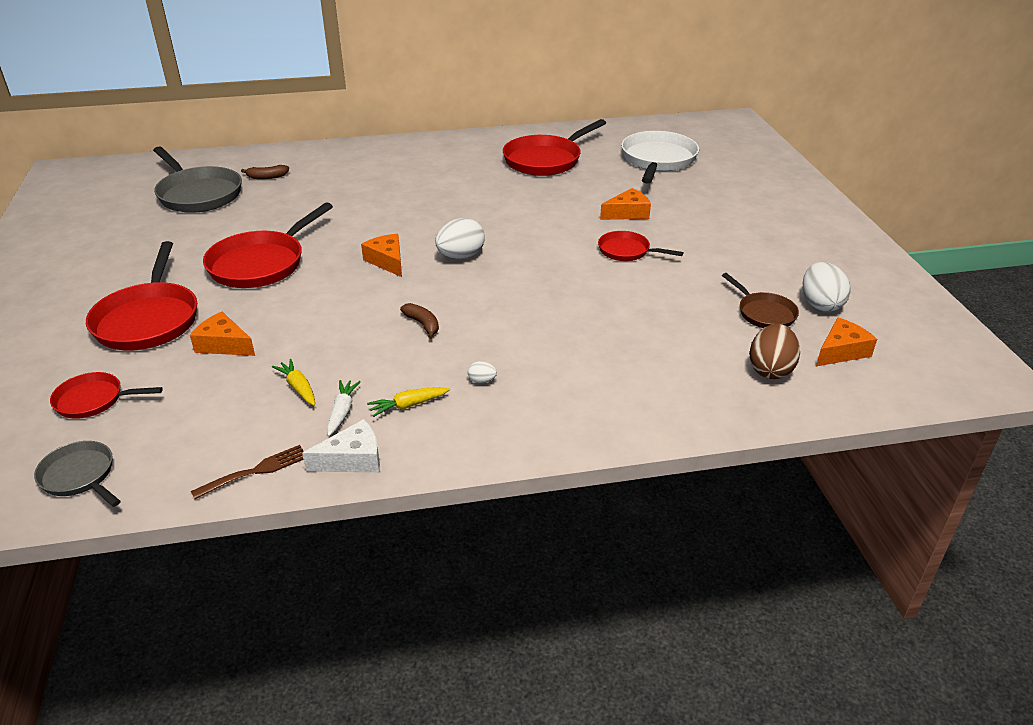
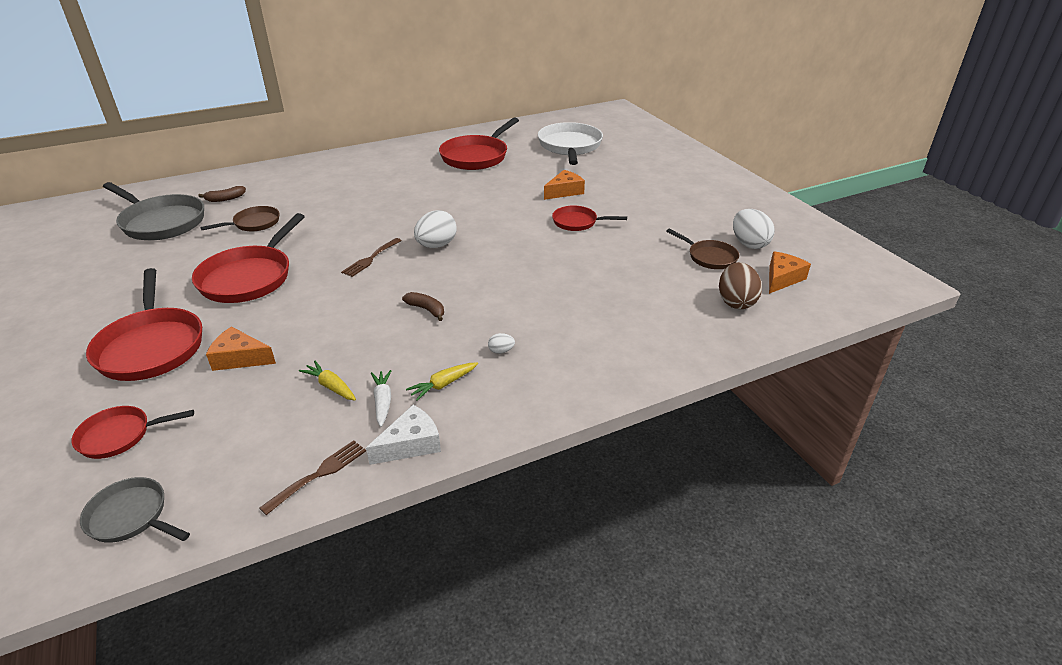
camera: 15 degrees left, 0 degrees up
orange cheese [361,234,402,277] -> brown fork [341,238,402,277]
none -> brown pan [200,206,280,231]

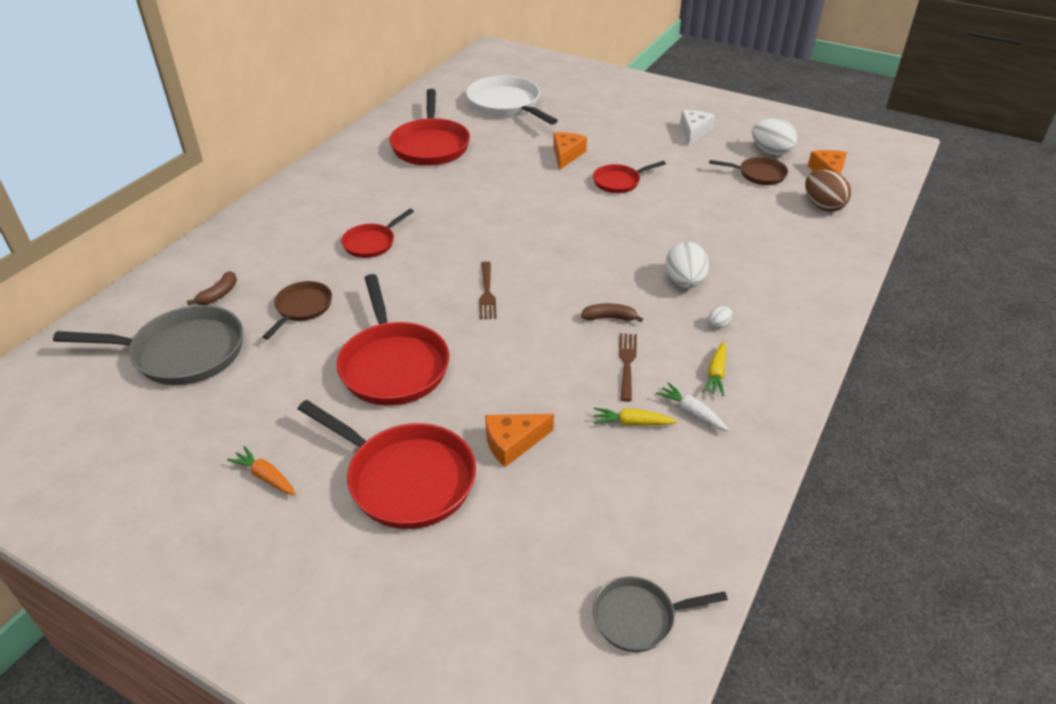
camera: 35 degrees left, 5 degrees up
red pan [71,406,194,459] -> red pan moved to [341,209,414,258]
brown fork [259,440,366,515] -> brown fork moved to [619,333,637,402]
white cheese [366,405,441,465] -> white cheese moved to [680,110,715,145]
white egg [414,210,457,248] -> white egg moved to [665,242,709,288]
none -> orange carrot [227,446,296,495]

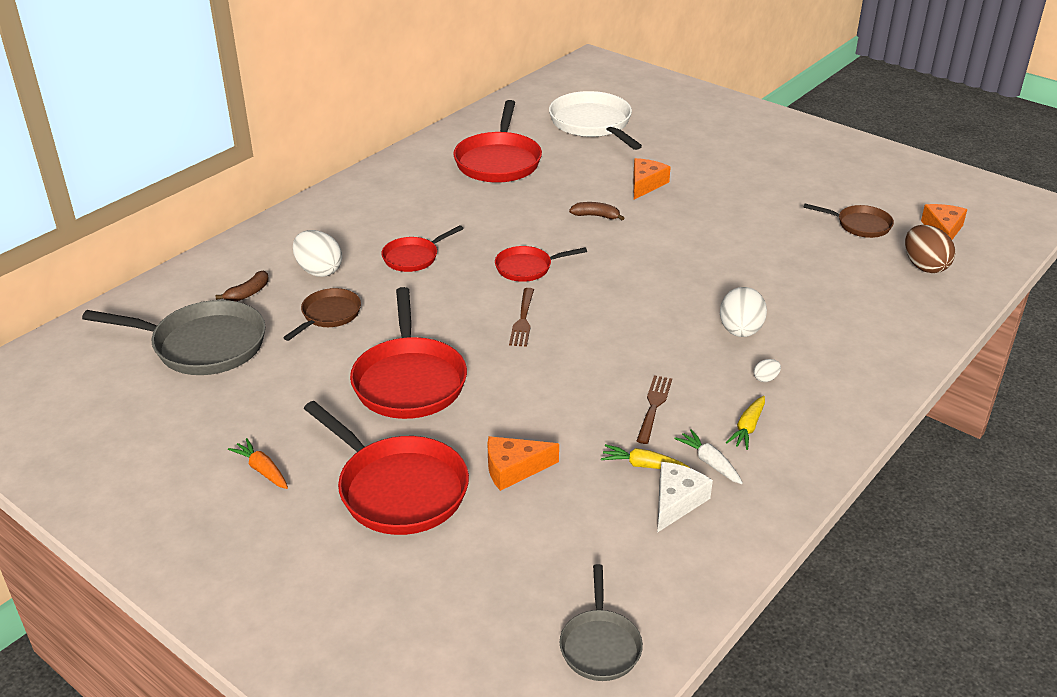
camera: 10 degrees right, 5 degrees down
brown banana [581,303,643,322] -> brown banana moved to [569,202,624,220]
red pan [593,161,666,193] -> red pan moved to [495,246,587,282]
grey pan [593,576,728,652] -> grey pan turned 90 degrees counterclockwise [559,564,643,681]
white cheese [680,110,715,145] -> white cheese moved to [657,462,713,533]
white egg [752,118,797,155] -> white egg moved to [293,230,342,277]

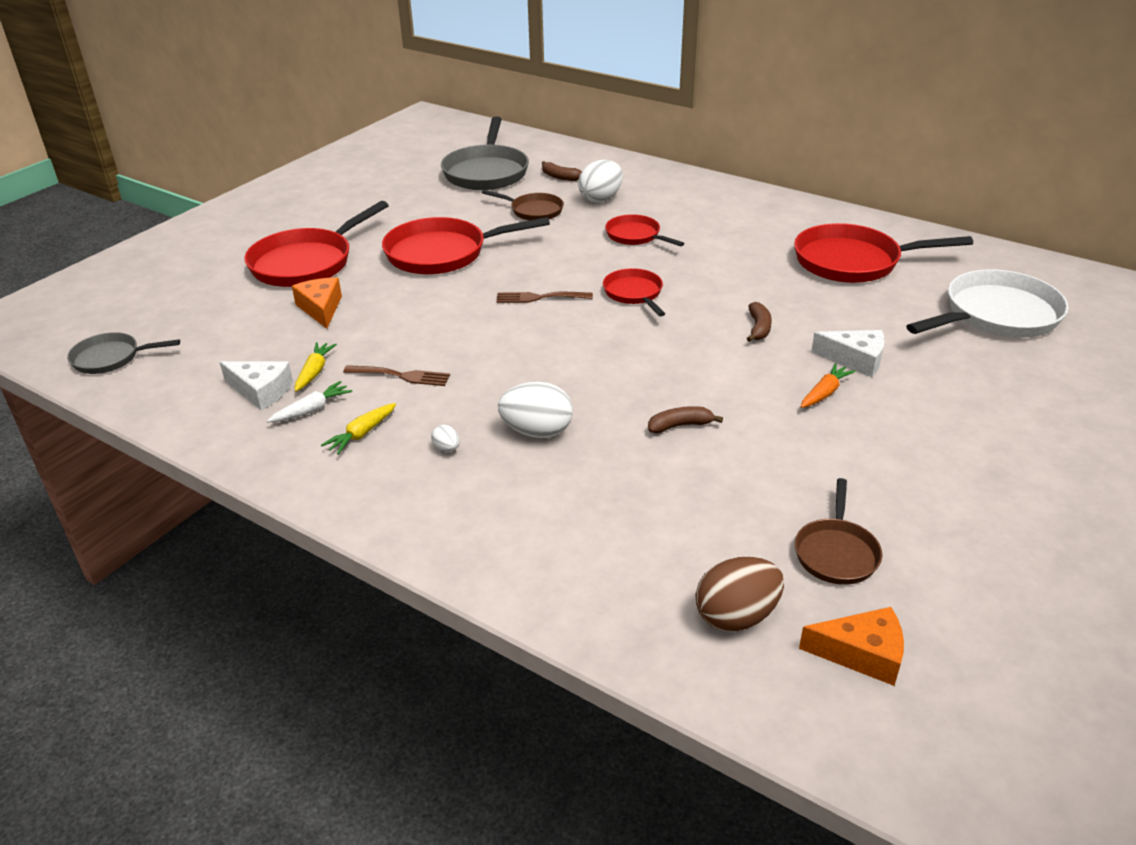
camera: 85 degrees right, 0 degrees up
orange carrot [228,438,288,489] -> orange carrot moved to [801,363,856,408]
orange cheese [633,158,671,199] -> white cheese [811,330,885,377]
yellow carrot [726,396,765,450] -> yellow carrot turned 75 degrees counterclockwise [321,403,396,455]
none -> brown banana [648,406,723,434]

